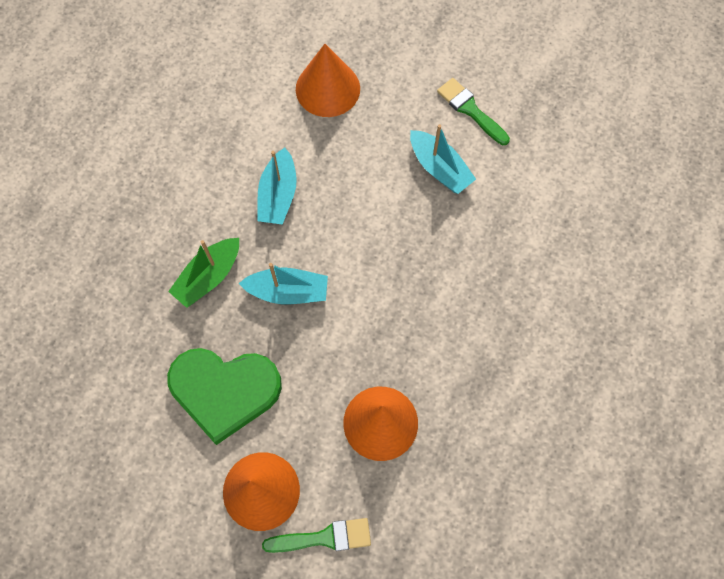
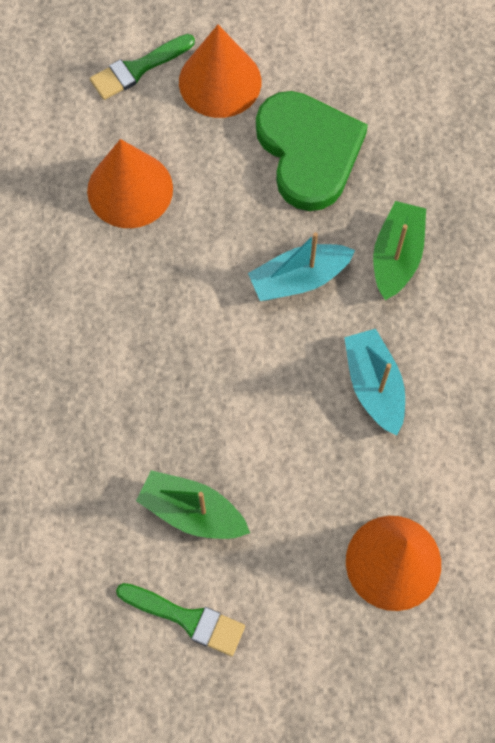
camera: 155 degrees right, 0 degrees up
green heart [167,348,282,445] -> green heart turned 90 degrees clockwise [256,91,368,211]
turquoise boat [410,124,476,194] -> green boat [136,470,250,539]

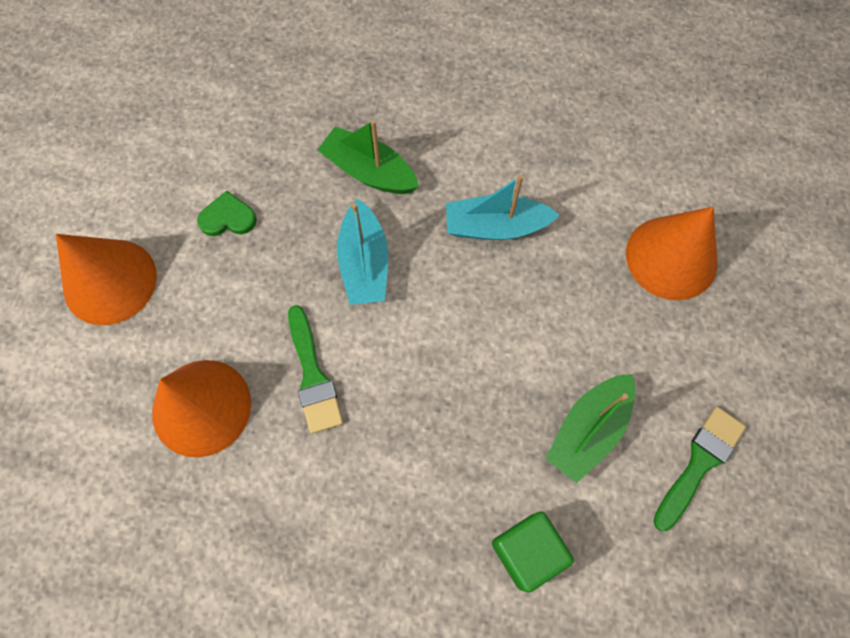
camera: 75 degrees left, 0 degrees up
green brush [90,34,195,100] -> green brush moved to [288,305,343,434]
green heart [256,91,368,211] -> green heart [197,191,257,236], size x0.42
none -> green cube [492,512,574,593]

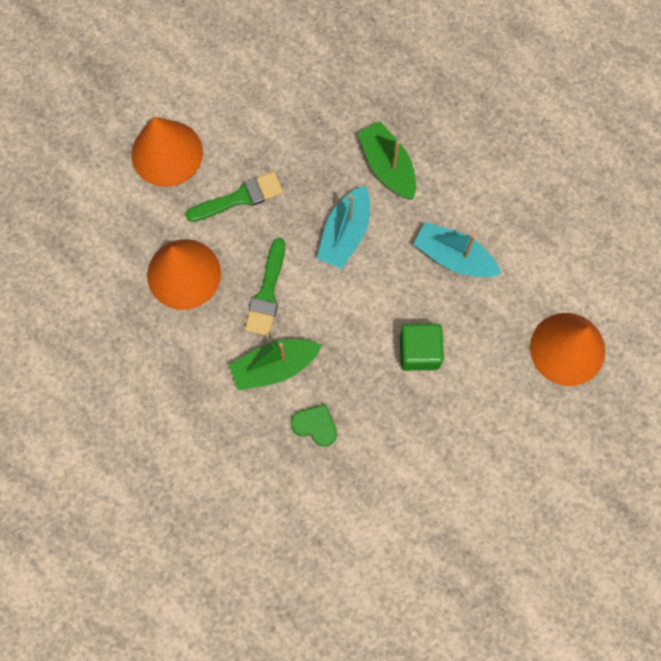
camera: 30 degrees right, 5 degrees up
green heart [197,191,257,236] -> green heart moved to [291,404,337,447]
green cube [492,512,574,593] -> green cube moved to [400,324,444,371]
green boat [546,374,635,483] -> green boat moved to [229,339,322,391]
green brush [653,407,746,531] -> green brush moved to [185,171,283,222]

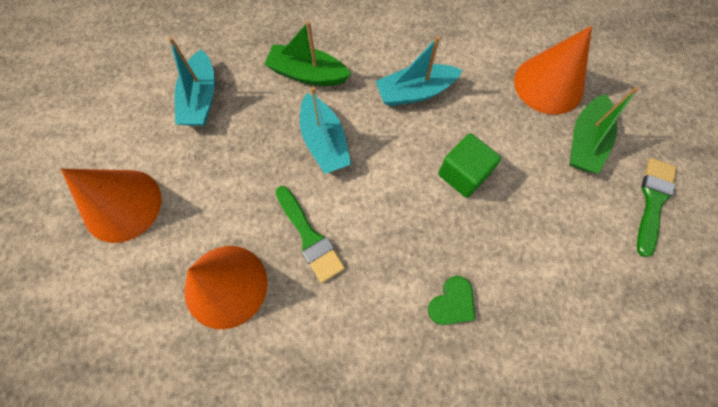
camera: 45 degrees left, 5 degrees down
green brush [185,171,283,222] -> green brush moved to [637,158,677,257]
green boat [229,339,322,391] -> green boat moved to [569,87,639,174]
green heart [291,404,337,447] -> green heart turned 150 degrees clockwise [428,276,475,325]
none -> turquoise boat [169,37,215,126]

